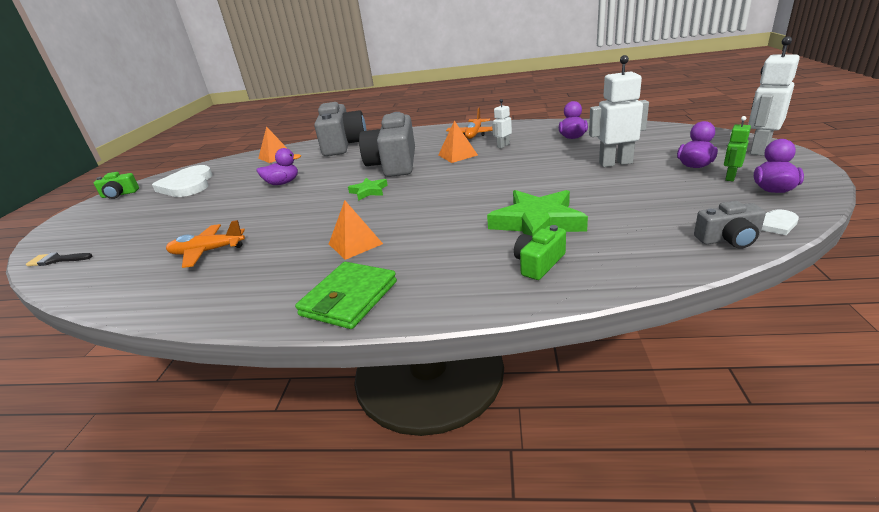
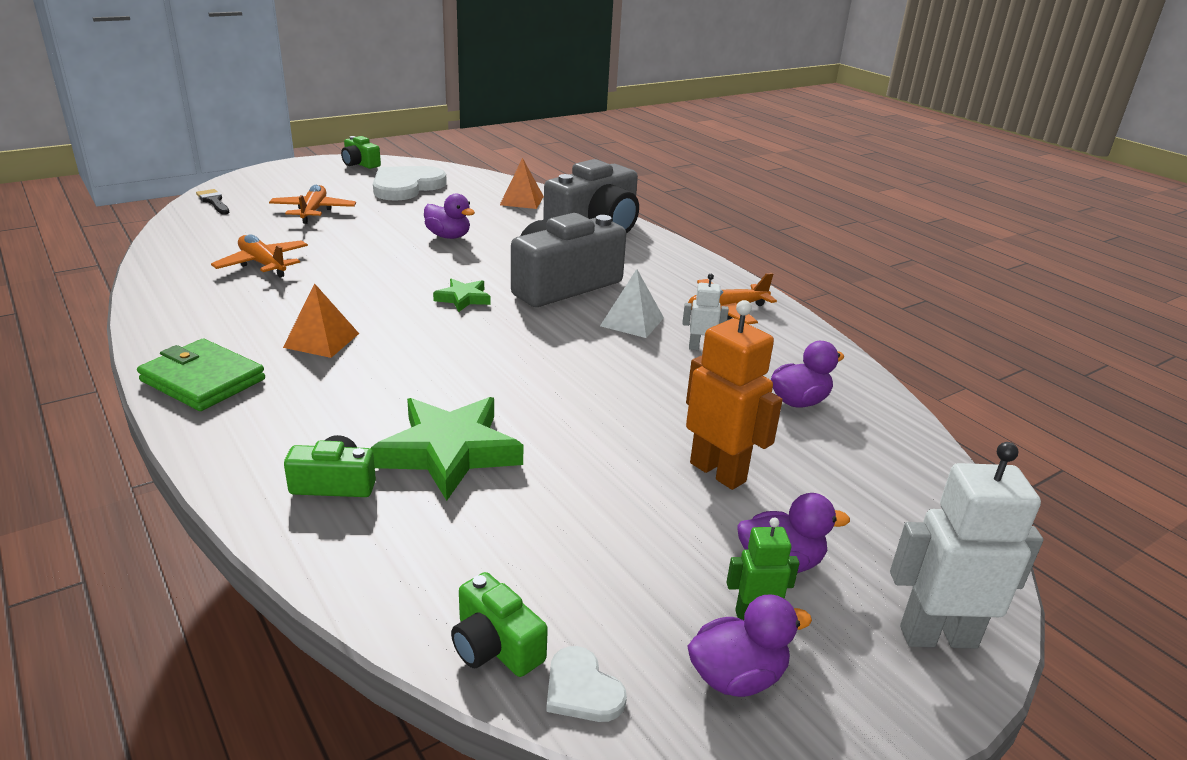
camera: 45 degrees right, 0 degrees up
green wallet [295,262,397,329] -> green wallet turned 45 degrees clockwise [137,339,265,411]
orange pyramid [438,121,478,163] -> white pyramid [600,269,664,338]
white robot [589,55,649,167] -> orange robot [686,300,783,490]
grey camera [694,201,766,249] -> green camera [451,572,548,677]
none -> orange plane [269,185,356,224]

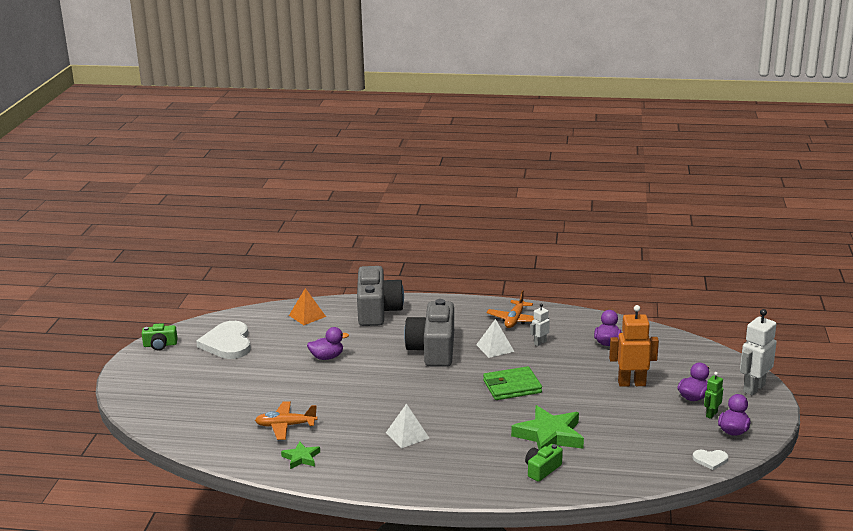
camera: 45 degrees left, 5 degrees down
green wallet [137,339,265,411] -> green wallet moved to [483,366,542,400]
black brush [196,189,229,214] -> none
orange plane [269,185,356,224] -> none
orange pyramid [283,283,359,358] -> white pyramid [386,403,429,448]
green star [433,278,491,312] -> green star moved to [281,441,320,469]
green camera [451,572,548,677] -> none

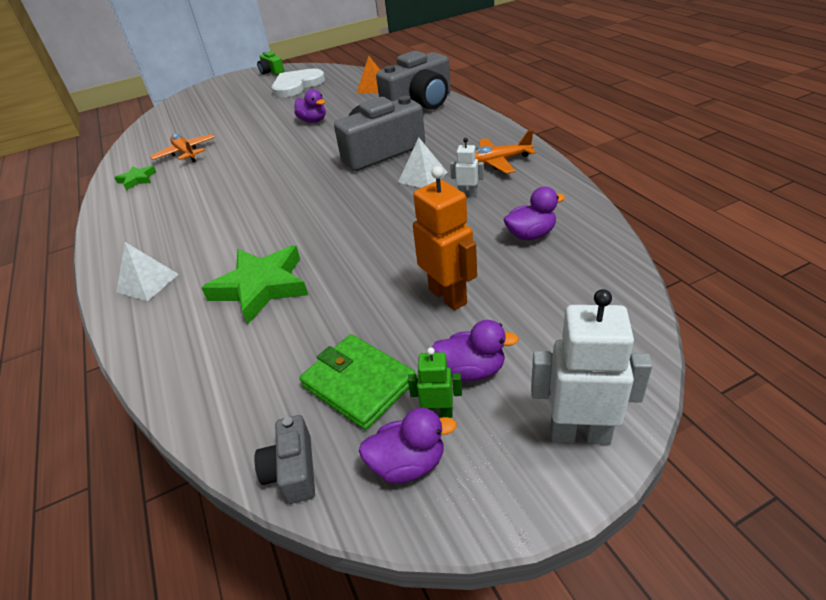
camera: 60 degrees right, 15 degrees up
white pyramid [386,403,429,448] -> white pyramid moved to [116,242,179,301]
green wallet [483,366,542,400] -> green wallet moved to [299,334,416,430]
green camera [525,444,563,482] -> none
white heart [693,450,728,470] -> grey camera [254,415,315,504]

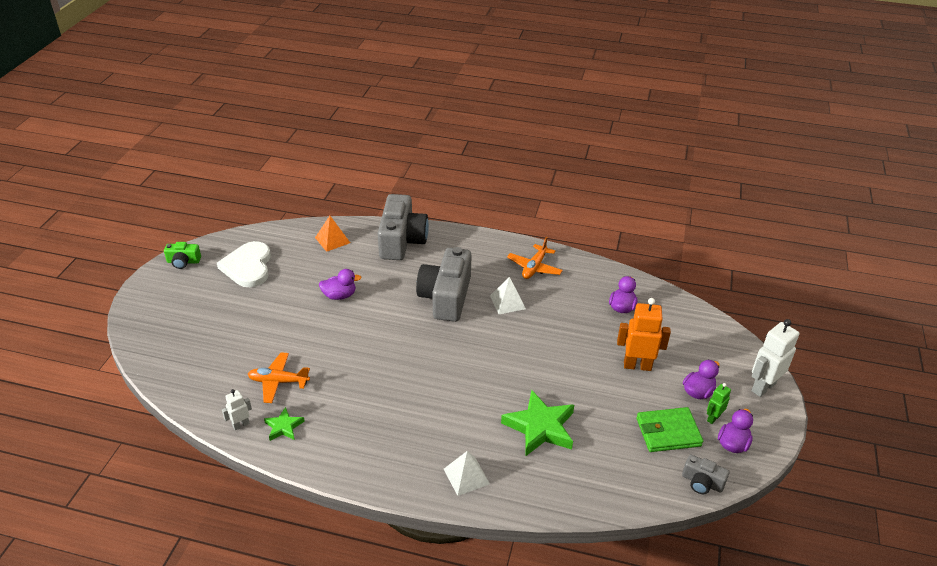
camera: 55 degrees left, 0 degrees up
white robot [450,138,484,197] -> white robot moved to [222,389,252,430]

